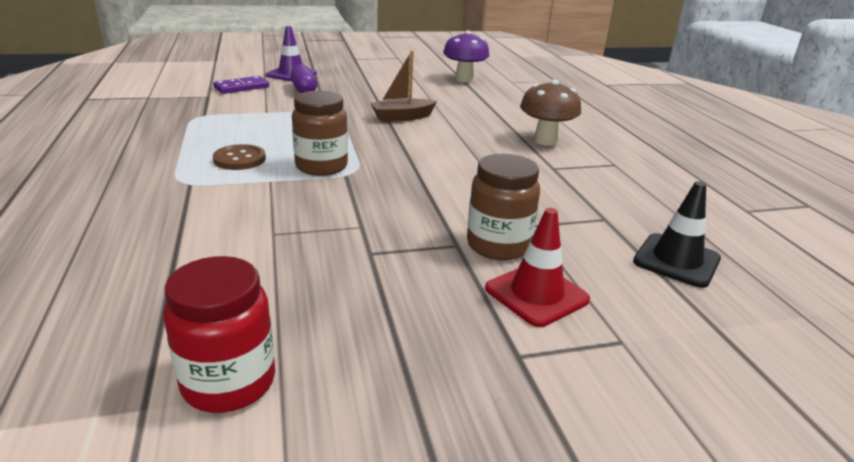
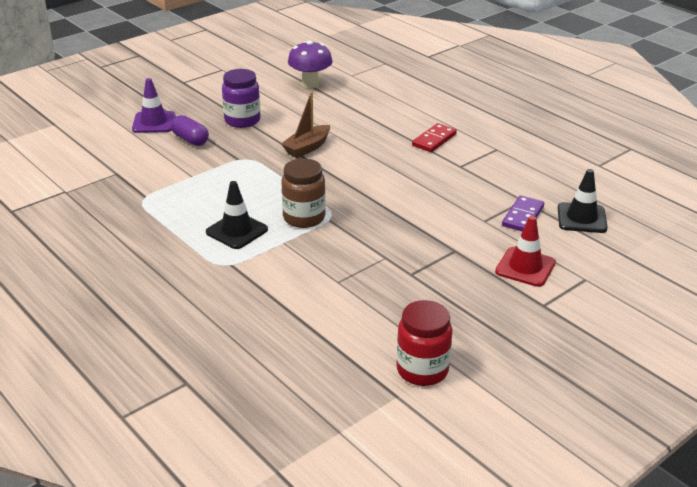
camera: 25 degrees left, 5 degrees up
purple domino [213,76,269,94] -> purple domino moved to [502,196,544,231]
brown button [213,144,266,170] -> black traffic cone [206,181,268,249]
brown jar [467,154,540,260] -> none
brown mushroom [520,80,581,146] -> red domino [412,123,457,152]
none -> purple jar [222,69,260,128]

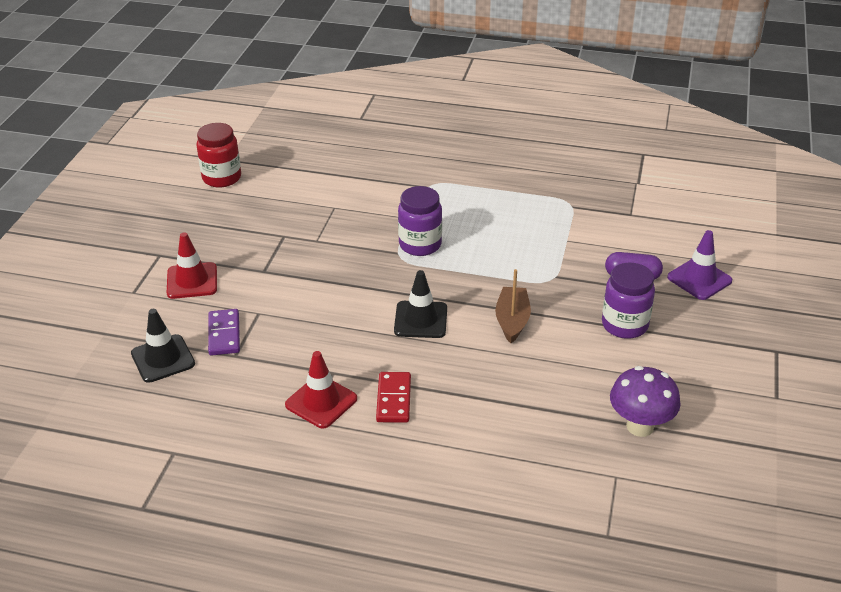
camera: 145 degrees right, 5 degrees up
black traffic cone [206,181,268,249] -> black traffic cone moved to [394,270,447,338]
brown jar [281,158,326,228] -> purple jar [398,186,442,256]
none -> red traffic cone [285,351,357,428]

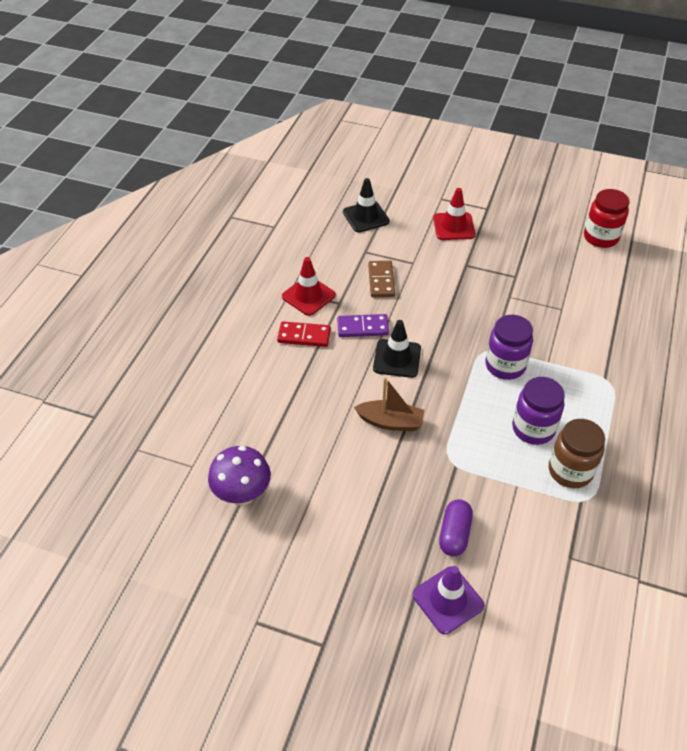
camera: 95 degrees right, 10 degrees up
purple domino [208,309,240,356] -> purple domino moved to [337,314,389,337]
purple jar [602,263,655,339] -> purple jar moved to [512,377,565,445]
none -> brown domino [368,261,395,297]
none -> brown jar [549,419,605,488]

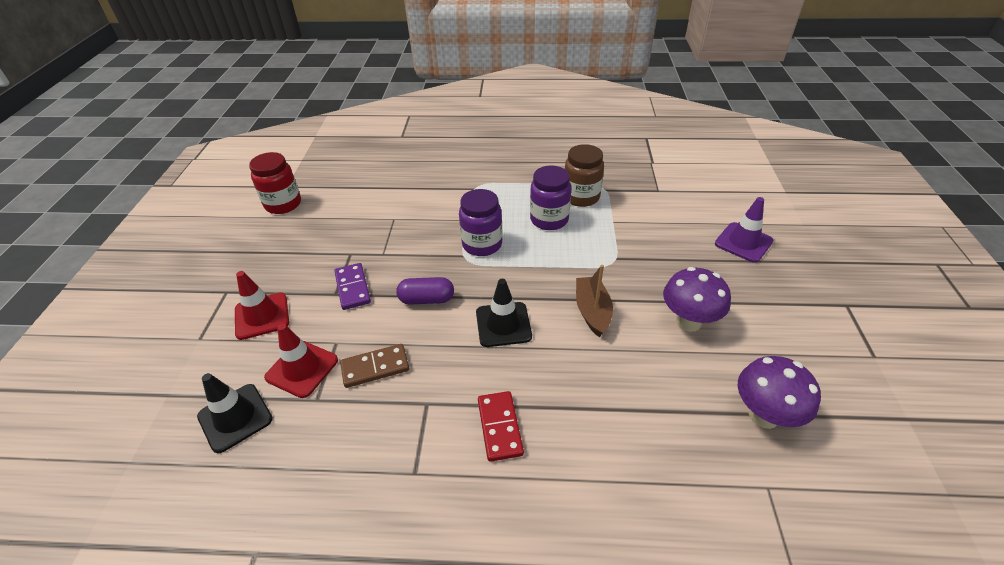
camera: 105 degrees left, 5 degrees down
red traffic cone [282,257,336,316] -> red traffic cone moved to [264,324,338,398]
purple domino [337,314,389,337] -> purple domino moved to [334,263,371,310]
purple capsule [439,499,473,556] -> purple capsule moved to [396,277,454,305]
none -> purple mushroom [663,267,731,332]

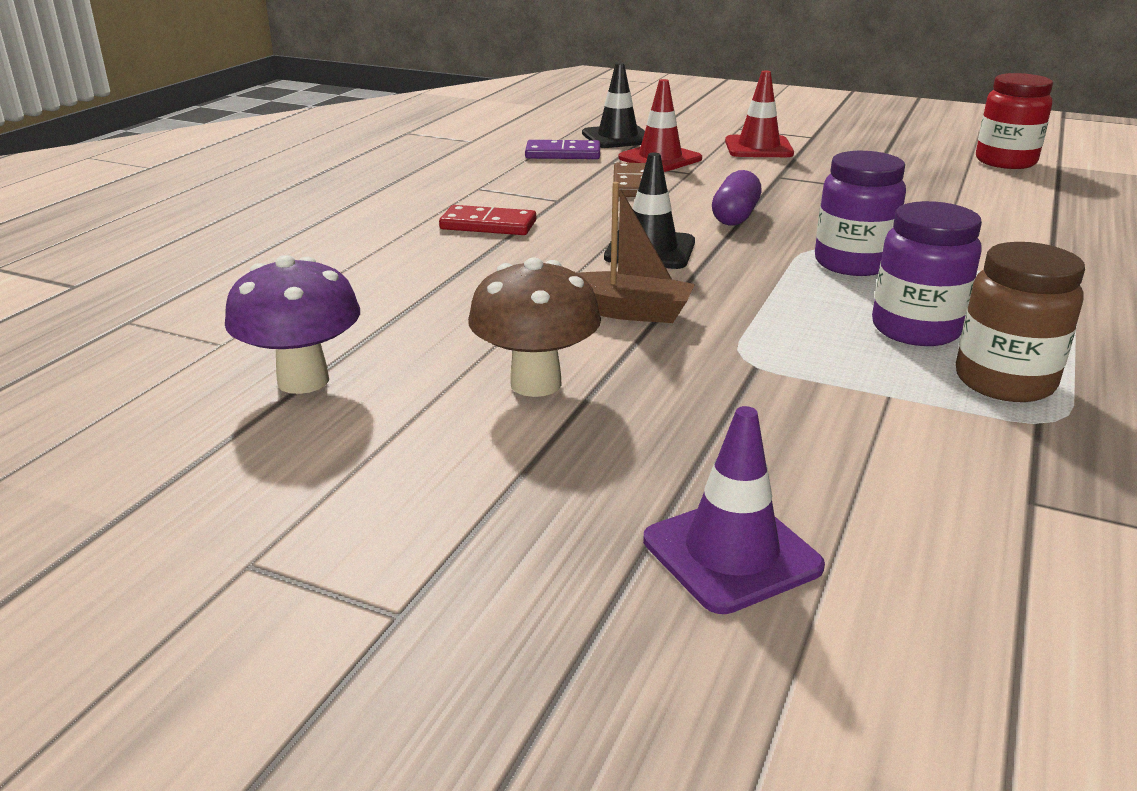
camera: 110 degrees right, 15 degrees down
purple domino [334,263,371,310] -> purple domino moved to [525,140,600,159]
purple mushroom [663,267,731,332] -> brown mushroom [468,258,601,397]

